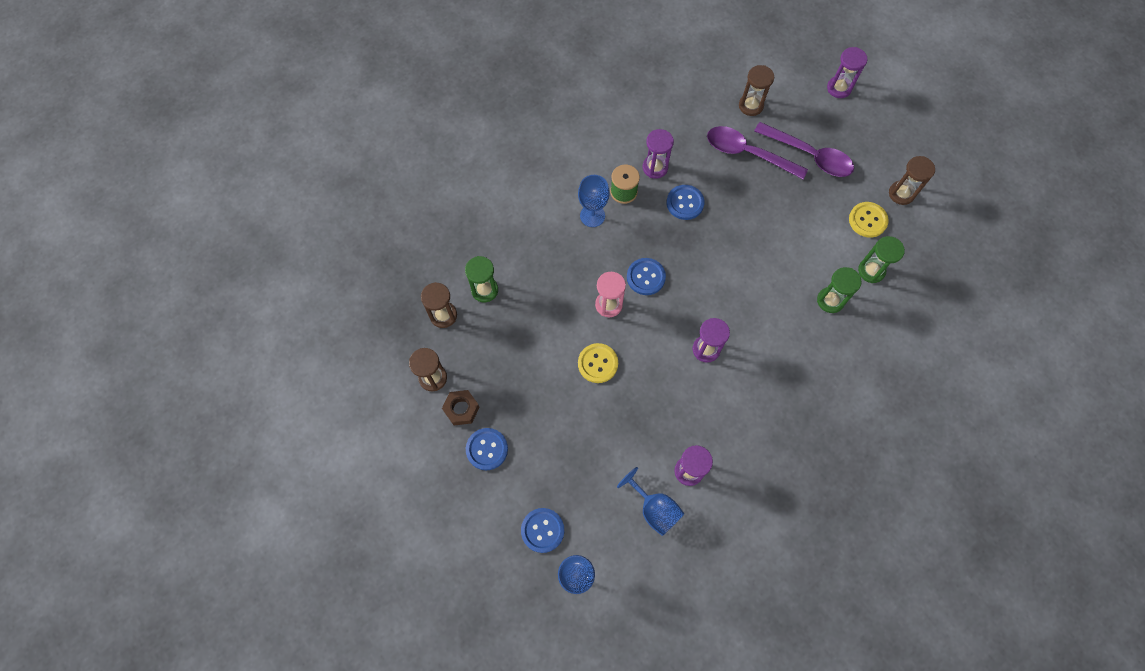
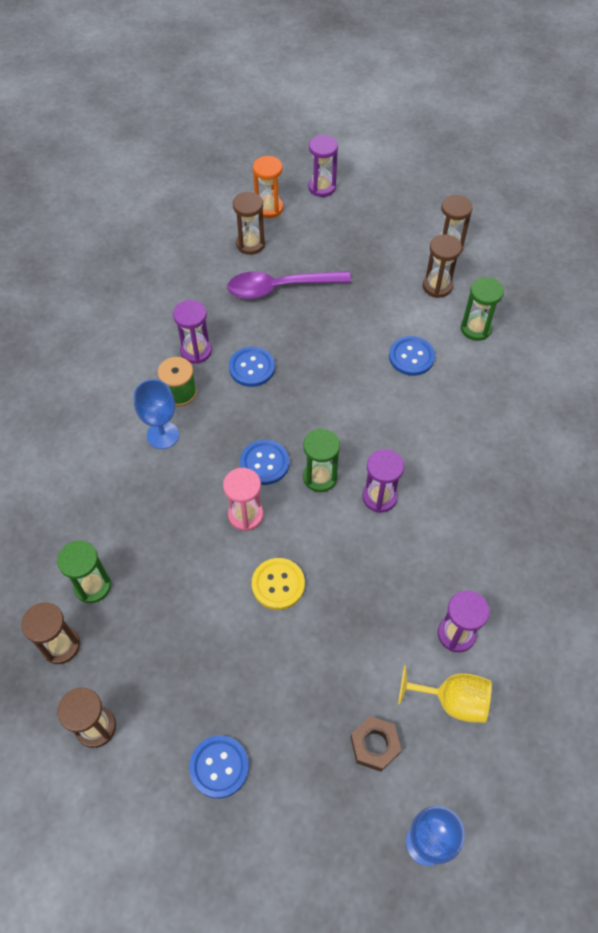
camera: 35 degrees left, 10 degrees down
brown nut [442,390,480,425] -> brown nut moved to [350,716,401,772]
blue button [521,508,564,553] -> blue button moved to [389,336,435,376]
blue goblet [617,467,684,536] -> yellow goblet [398,665,492,723]
purple spoon [754,122,854,177] -> none
green hourglass [817,267,861,313] -> green hourglass moved to [303,428,340,492]
yellow button [849,202,889,238] -> brown hourglass [423,234,462,298]
none -> orange hourglass [253,156,283,218]

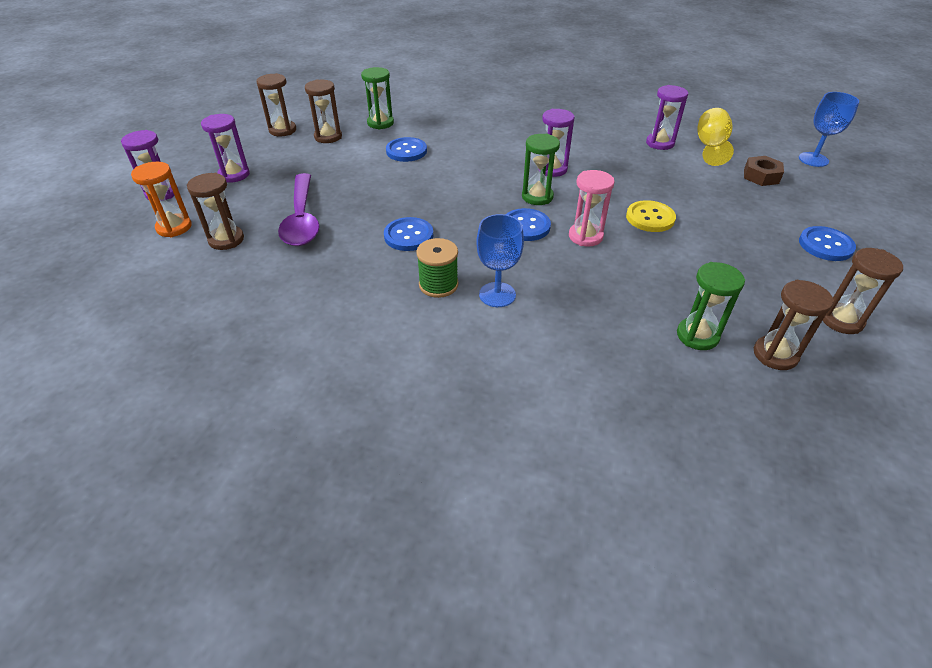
camera: 90 degrees left, 15 degrees down
purple hourglass [173,300,212,364] -> purple hourglass moved to [201,114,250,183]

